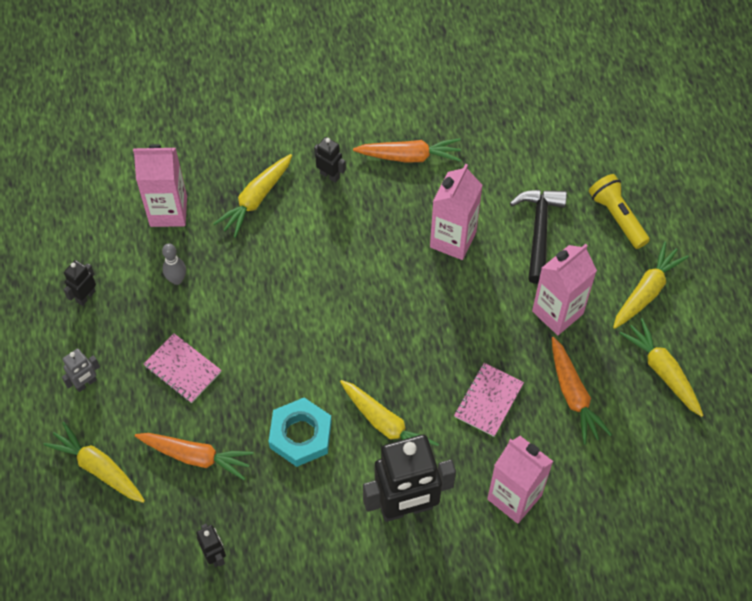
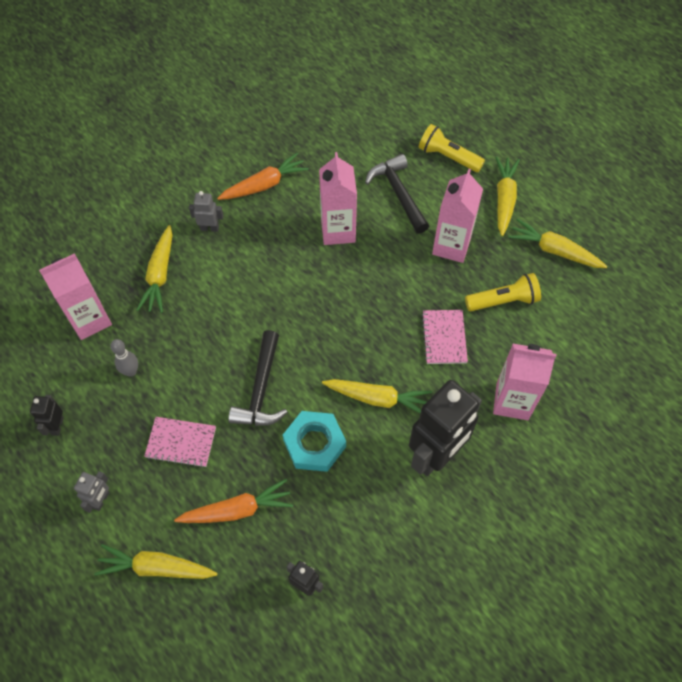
camera: 30 degrees left, 0 degrees up
black robot [314,137,346,183] -> grey robot [189,191,223,232]
orange carrot [552,337,612,445] -> yellow flashlight [465,273,541,311]
none -> black hammer [228,330,288,426]

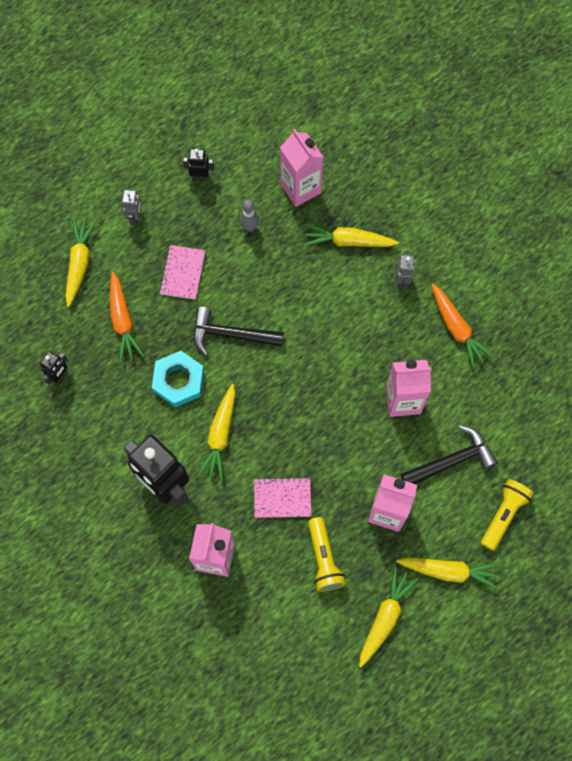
camera: 90 degrees right, 10 degrees up
grey robot [74,471,109,513] -> grey robot turned 105 degrees counterclockwise [122,189,142,226]

